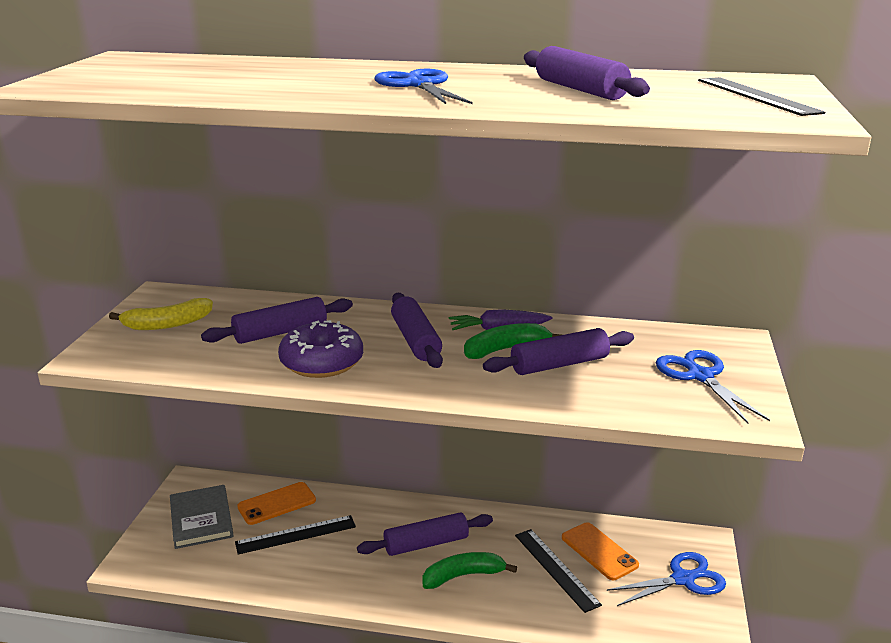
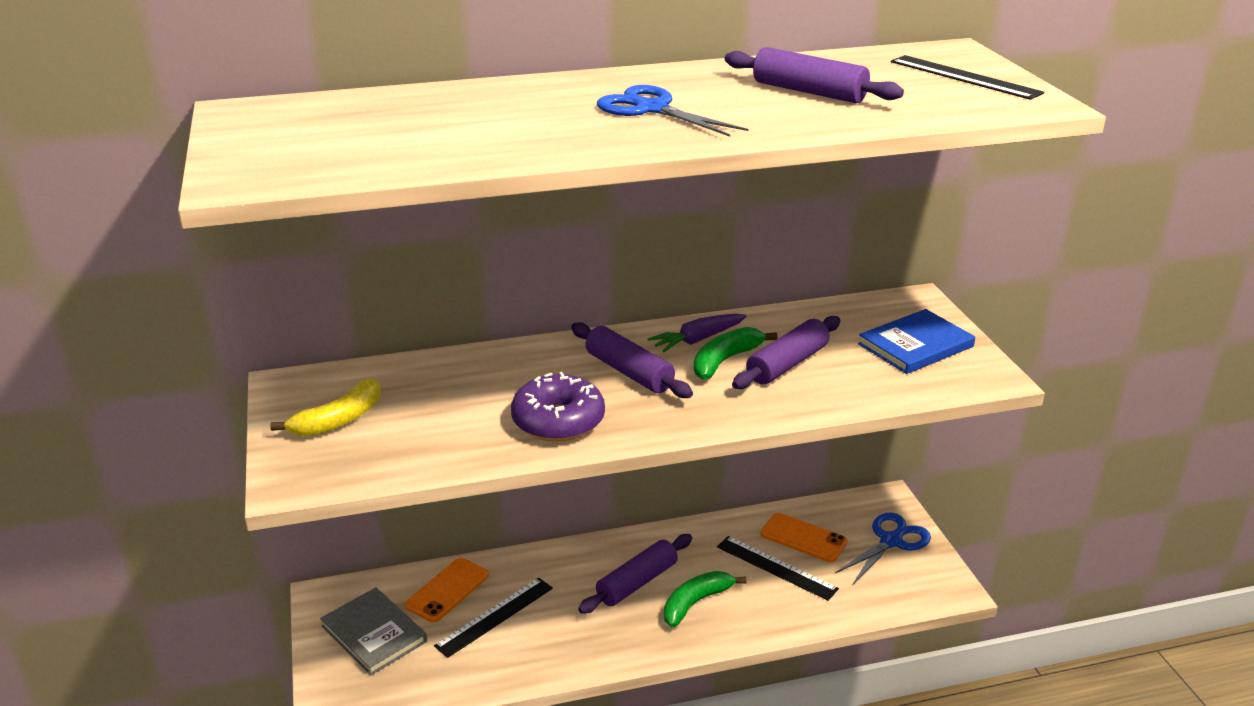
camera: 25 degrees left, 5 degrees up
purple rolling pin [201,297,353,344] -> none
blue scissors [656,350,770,424] -> blue book [858,309,975,374]

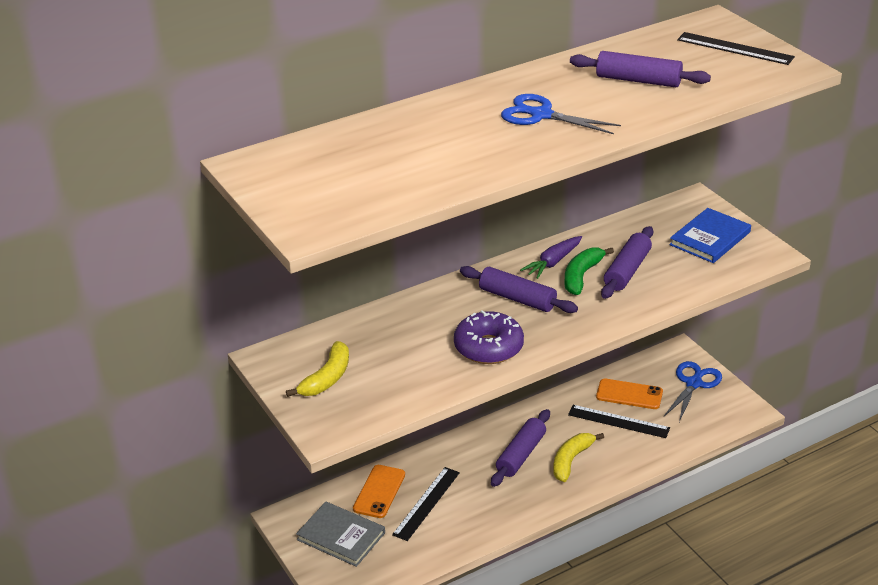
camera: 15 degrees left, 5 degrees up
green banana [664,571,747,627] -> yellow banana [553,433,604,482]

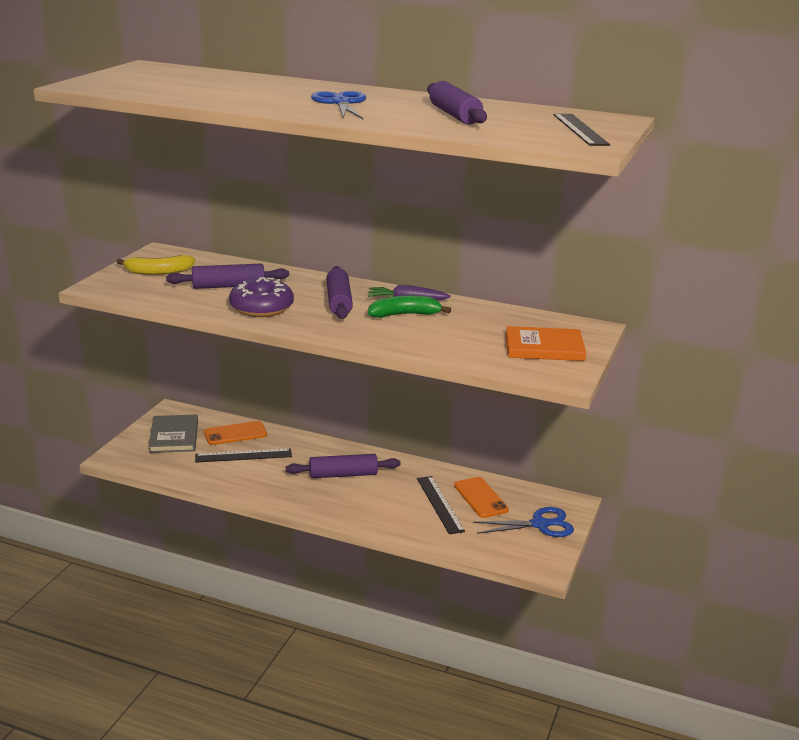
camera: 50 degrees right, 10 degrees down
yellow banana [553,433,604,482] -> none
purple rolling pin [601,226,653,299] -> purple rolling pin moved to [166,264,289,289]
blue book [669,208,751,263] -> orange book [506,326,586,361]

